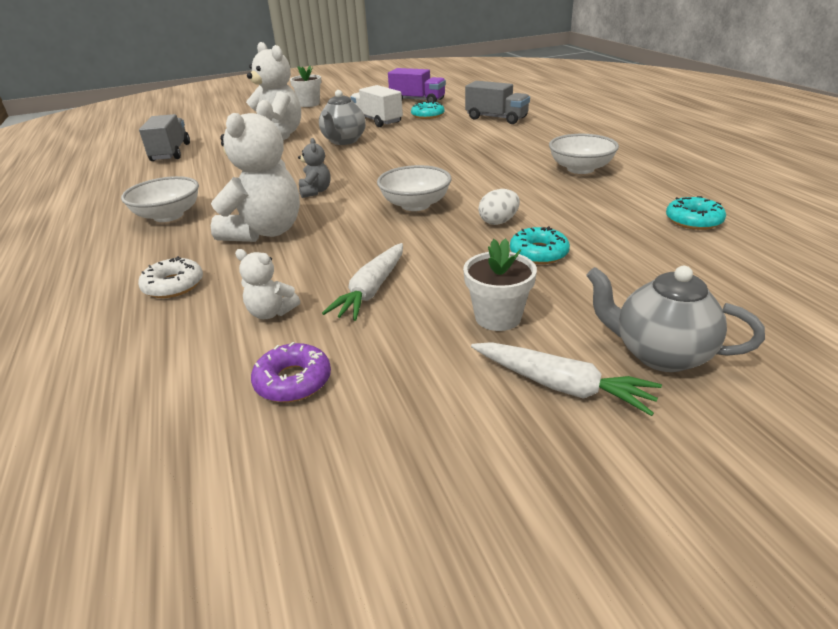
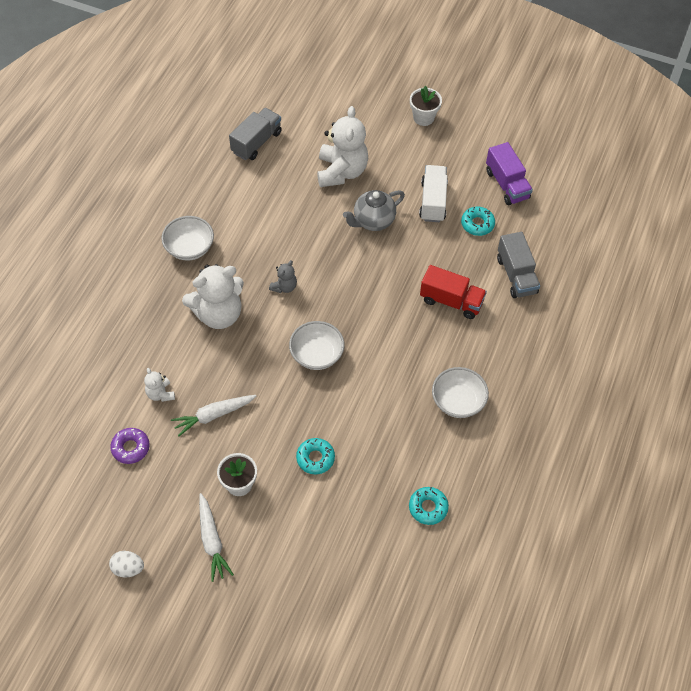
camera: 40 degrees right, 25 degrees up
white donut [138,256,203,298] -> none
white egg [478,189,520,225] -> white egg moved to [109,551,144,578]
grey teapot [586,266,765,372] -> none
none -> red truck [420,265,487,319]

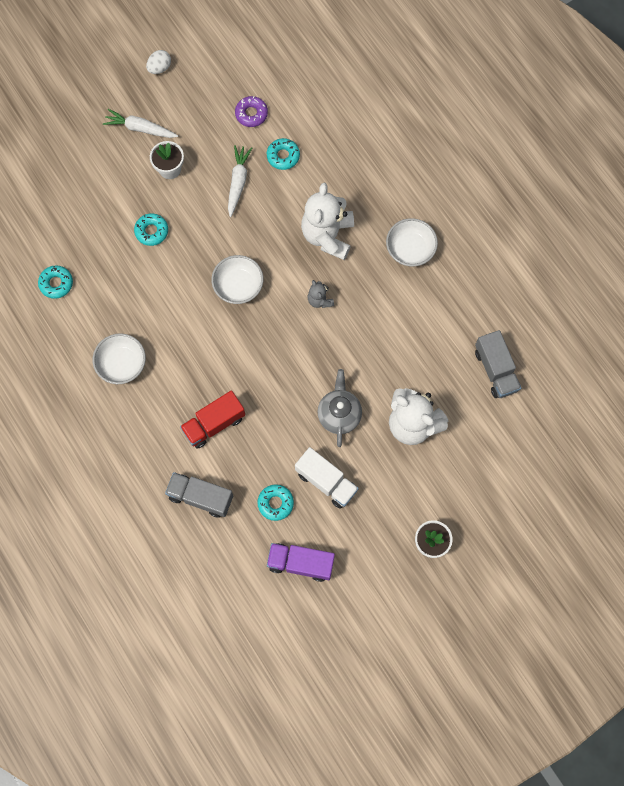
camera: 125 degrees right, 15 degrees up
white teddy bear [144,368,175,402] -> turquoise donut [267,138,300,170]

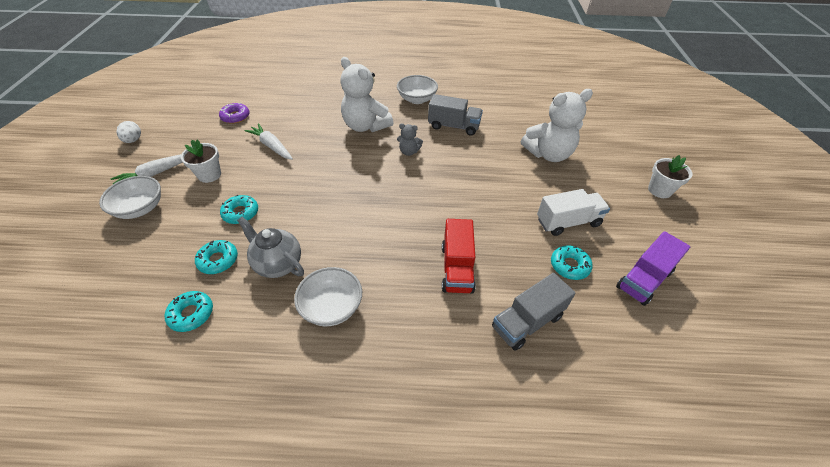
camera: 55 degrees left, 25 degrees down
white bowl [211,255,264,304] -> white bowl moved to [99,176,161,219]
turquoise donut [267,138,300,170] -> turquoise donut moved to [195,240,238,274]
grey teapot [317,369,362,447] -> grey teapot moved to [237,217,304,278]
grey truck [475,330,521,398] -> grey truck moved to [428,94,483,136]

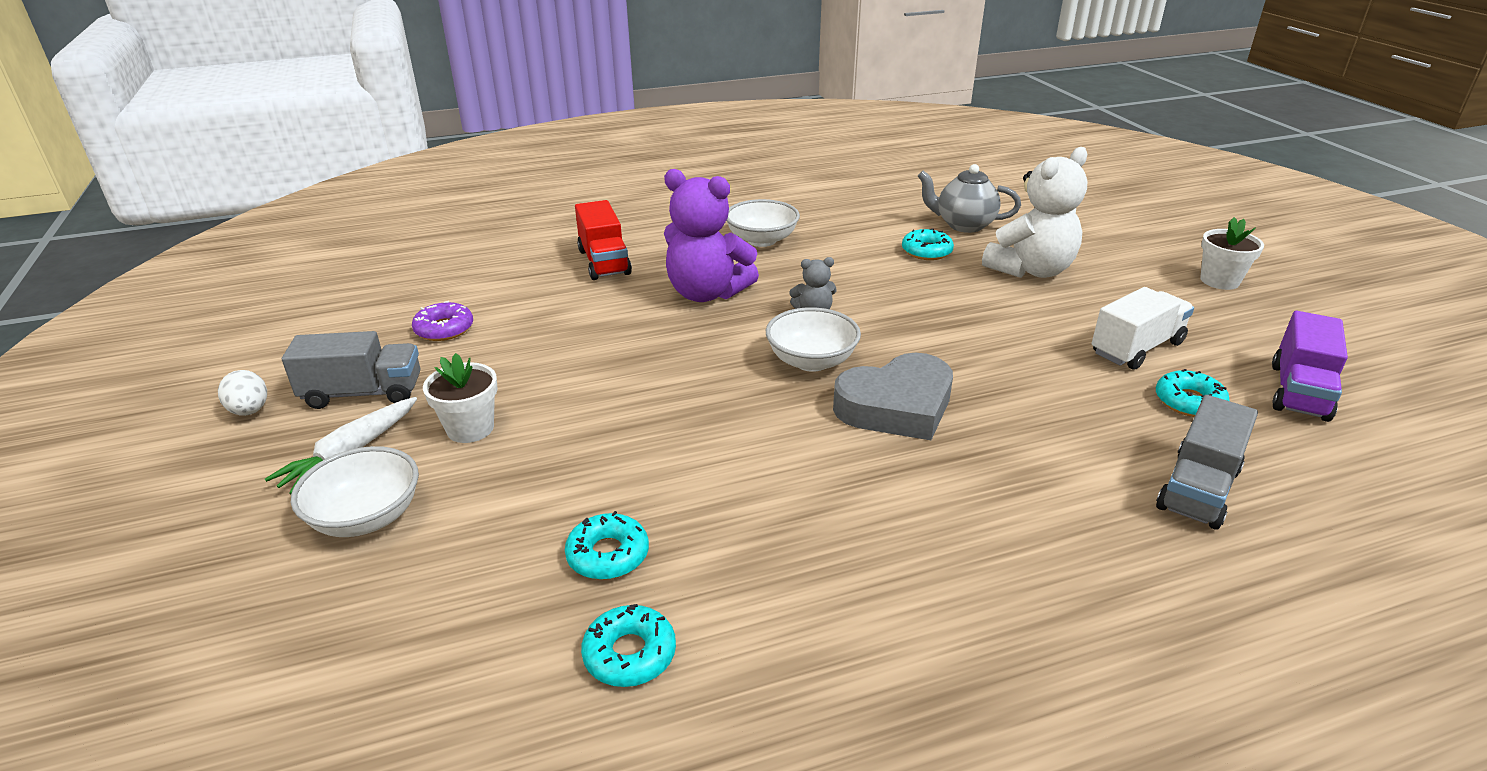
camera: 20 degrees left, 15 degrees down
turquoise donut [220,195,258,224] -> turquoise donut moved to [902,228,954,260]
grey teapot [237,217,304,278] -> grey teapot moved to [918,164,1021,233]
white carrot [244,123,293,160] -> none
white bowl [294,267,362,326] -> white bowl moved to [766,307,861,372]
white teddy bear [340,57,393,132] -> purple teddy bear [664,169,759,302]
grey truck [428,94,483,136] -> grey truck moved to [282,331,420,409]
red truck [442,219,476,294] -> red truck moved to [575,200,632,280]
none -> grey heart [833,353,953,440]

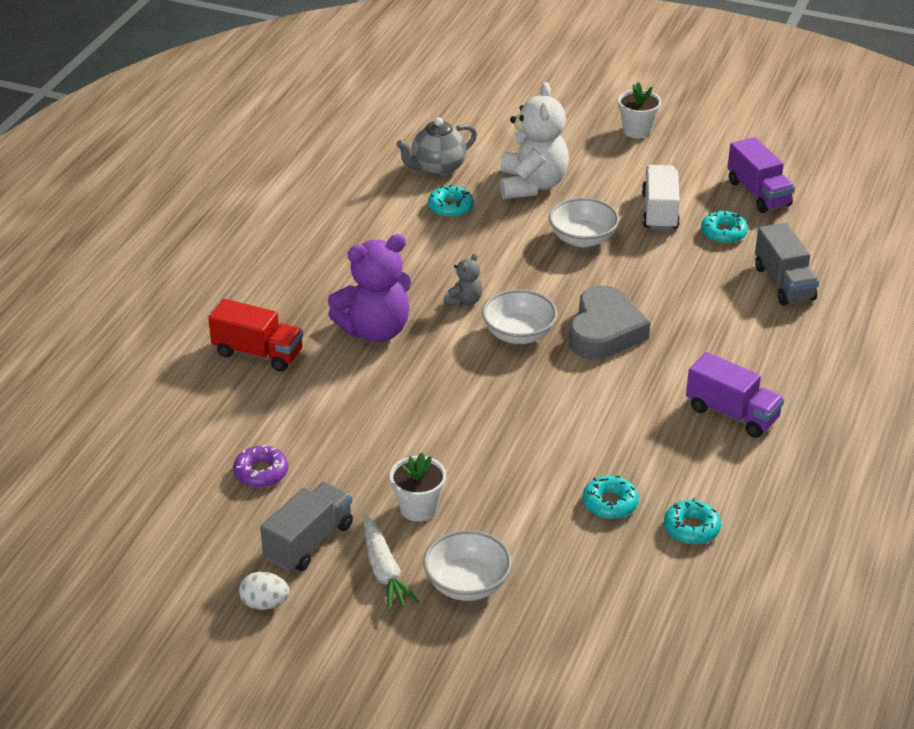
camera: 50 degrees left, 5 degrees up
white bowl [726,199,800,247] -> white bowl moved to [549,198,619,247]
none -> purple truck [686,352,784,438]

